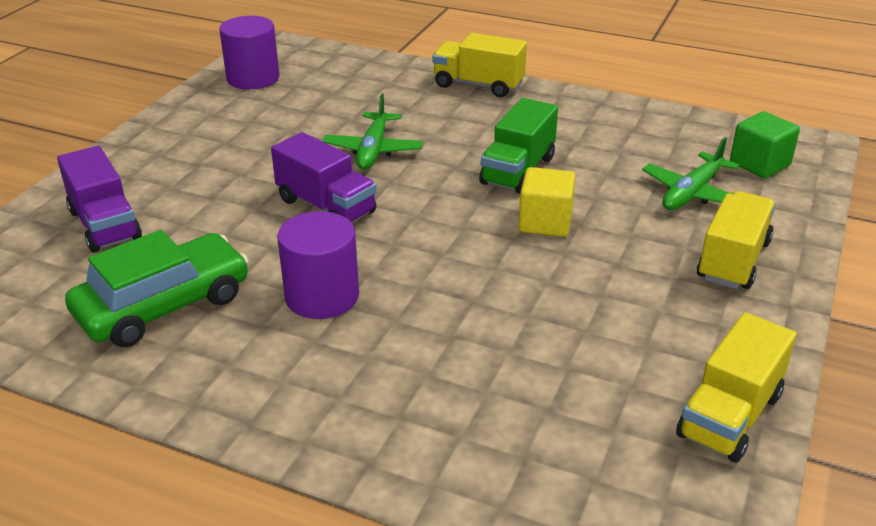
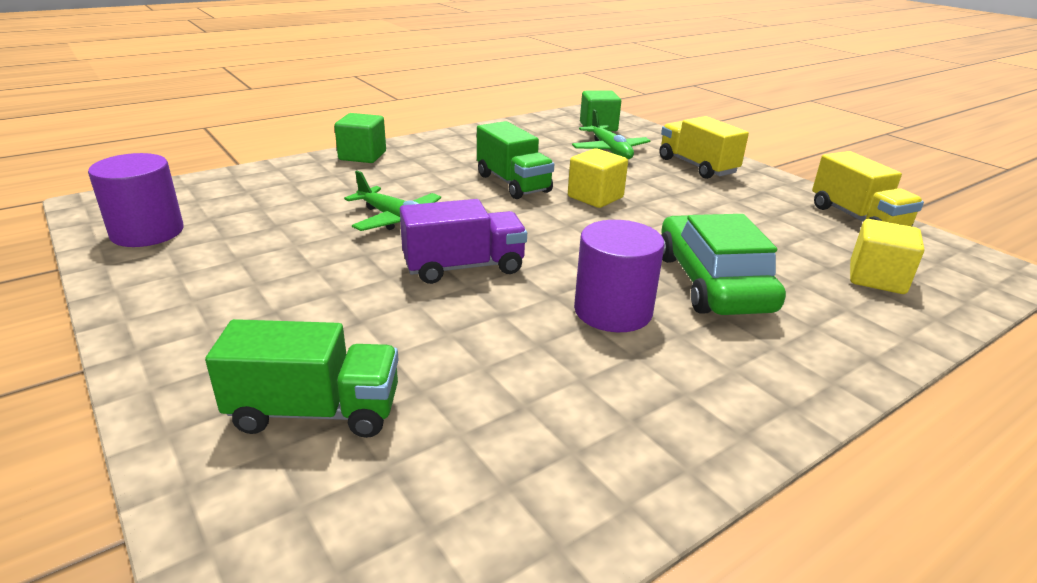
camera: 60 degrees left, 5 degrees down
purple truck [57,146,142,253] -> green truck [205,319,399,438]
green car [65,230,249,347] -> green car moved to [661,214,786,315]
yellow truck [432,33,527,97] -> green cube [334,113,386,163]
none -> yellow cube [850,219,924,294]

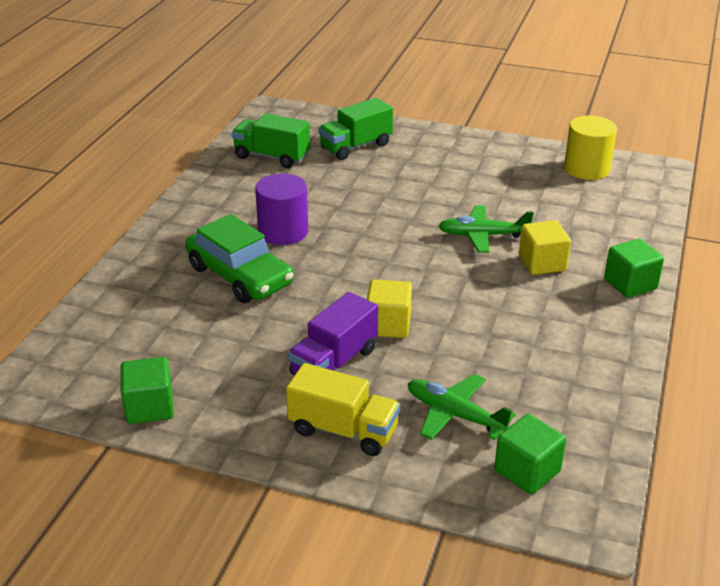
camera: 145 degrees right, 5 degrees up
purple cylinder [88,153,184,247] -> yellow cylinder [564,115,617,180]
purple truck [400,199,527,284] -> purple truck moved to [288,292,378,375]
green truck [477,121,554,199] -> green truck moved to [232,113,310,168]
yellow truck [812,151,924,226] -> green cube [121,357,174,424]
yellow cube [850,219,924,294] -> yellow cube moved to [519,220,571,275]

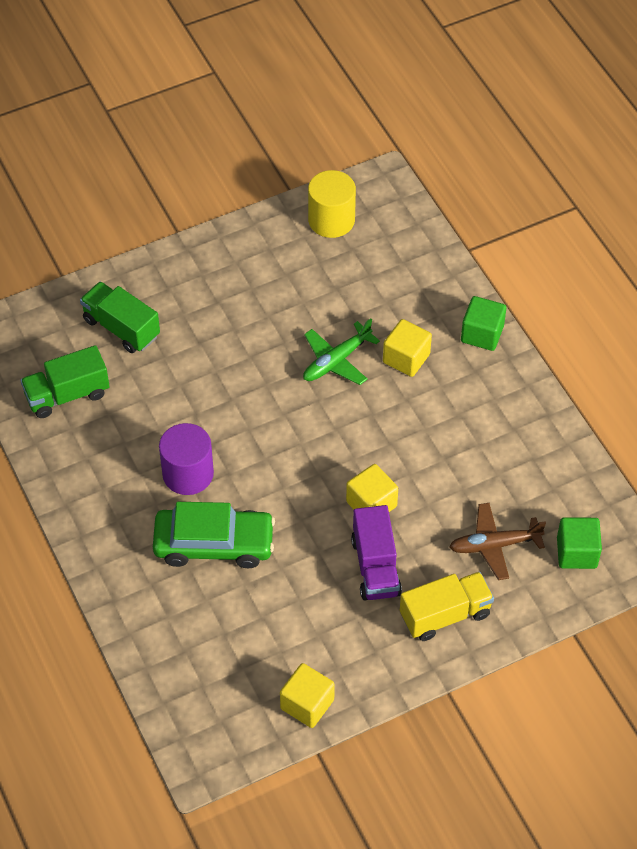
camera: 45 degrees left, 20 degrees up
green cube [121,357,174,424] -> yellow cube [280,663,335,728]
green truck [318,98,393,160] -> green truck turned 120 degrees clockwise [80,281,160,353]
green plane [408,374,516,440] -> brown plane [449,503,546,580]

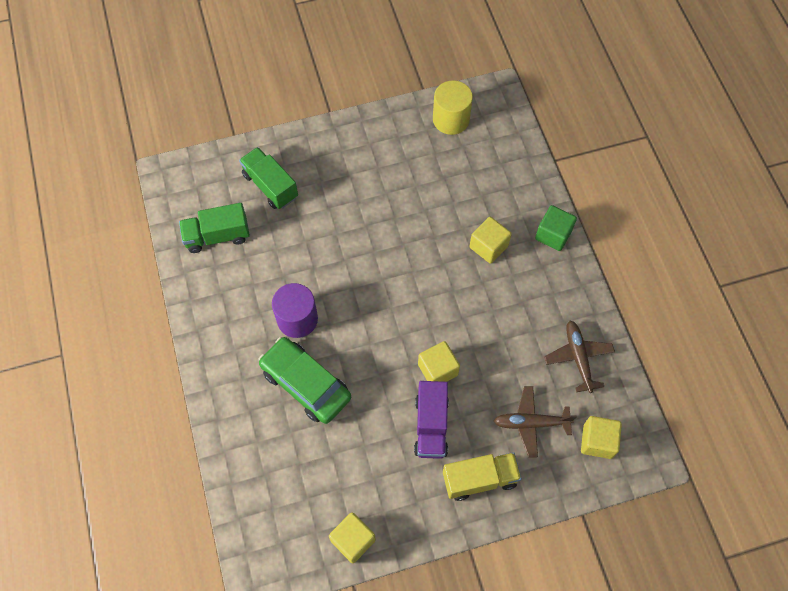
camera: 10 degrees right, 10 degrees up
green car [153,502,275,568] -> green car turned 150 degrees counterclockwise [259,337,351,424]
green plane [303,318,380,385] -> none
green cube [557,517,602,569] -> yellow cube [581,416,622,459]
none -> brown plane [544,321,615,393]

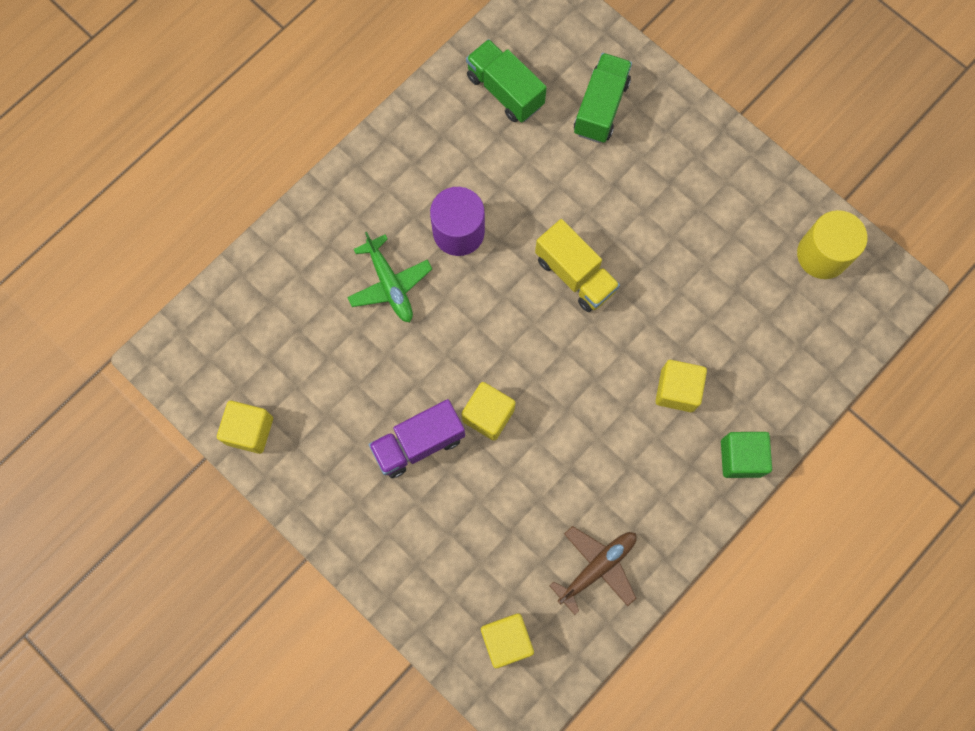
camera: 60 degrees right, 10 degrees up
green car [259,337,351,424] -> green plane [347,232,432,322]
yellow truck [443,452,522,501] -> yellow truck moved to [535,219,620,312]
brown plane [494,386,577,457] -> none

